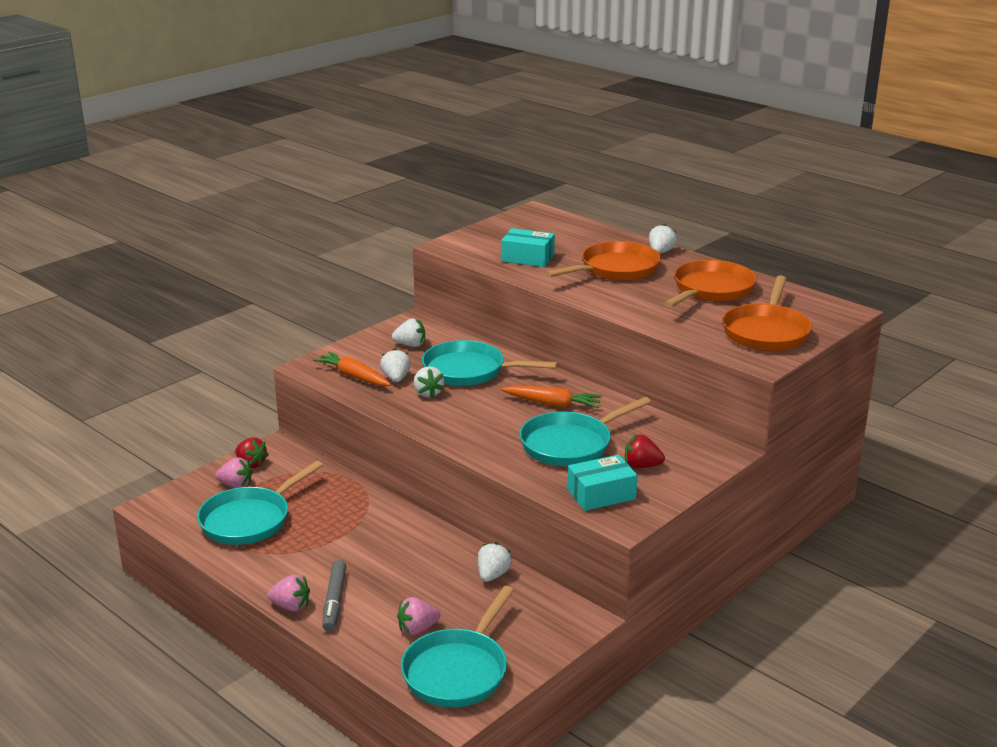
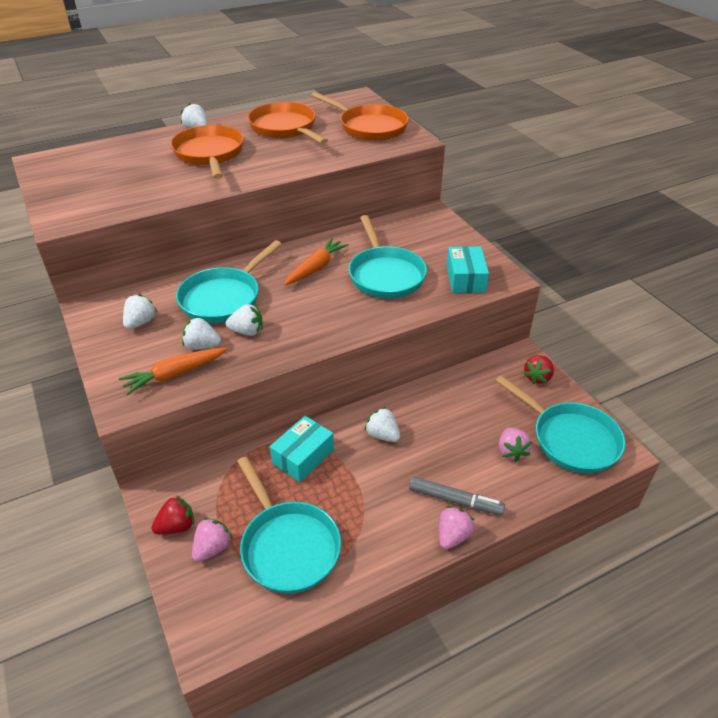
camera: 70 degrees left, 15 degrees up
white strawberry [478,542,512,582] -> white strawberry moved to [365,407,400,442]
turquoise box [501,228,555,267] -> turquoise box moved to [270,416,334,482]
red strawberry [625,435,665,468] -> red strawberry moved to [523,355,554,384]

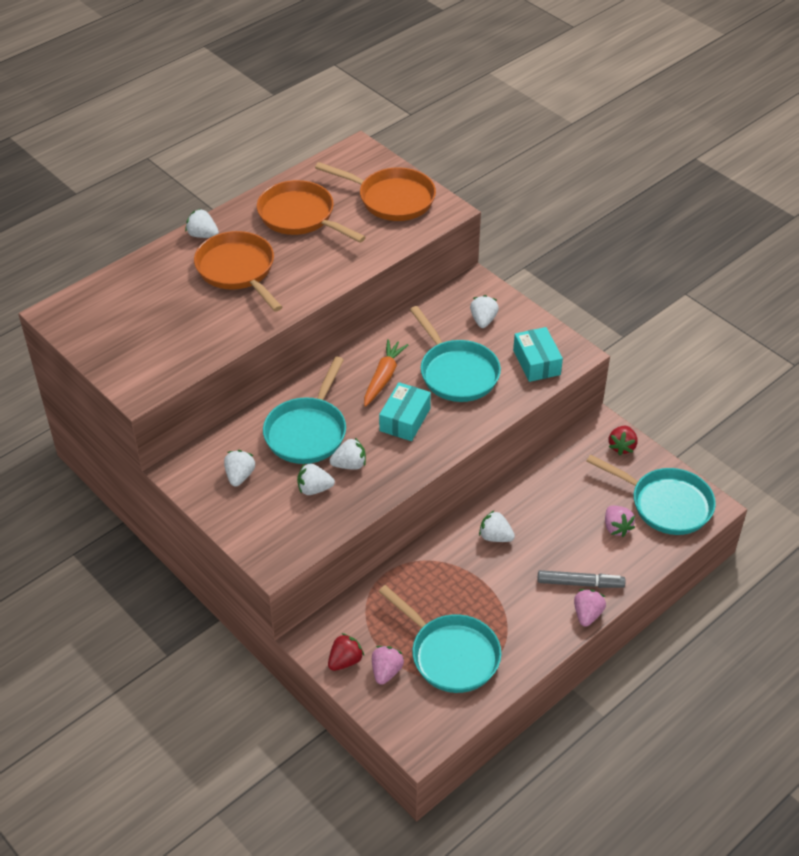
camera: 15 degrees left, 5 degrees up
orange carrot [119,347,227,395] -> none
turquoise box [270,416,334,482] -> turquoise box moved to [379,382,431,441]
none -> white strawberry [470,295,499,328]

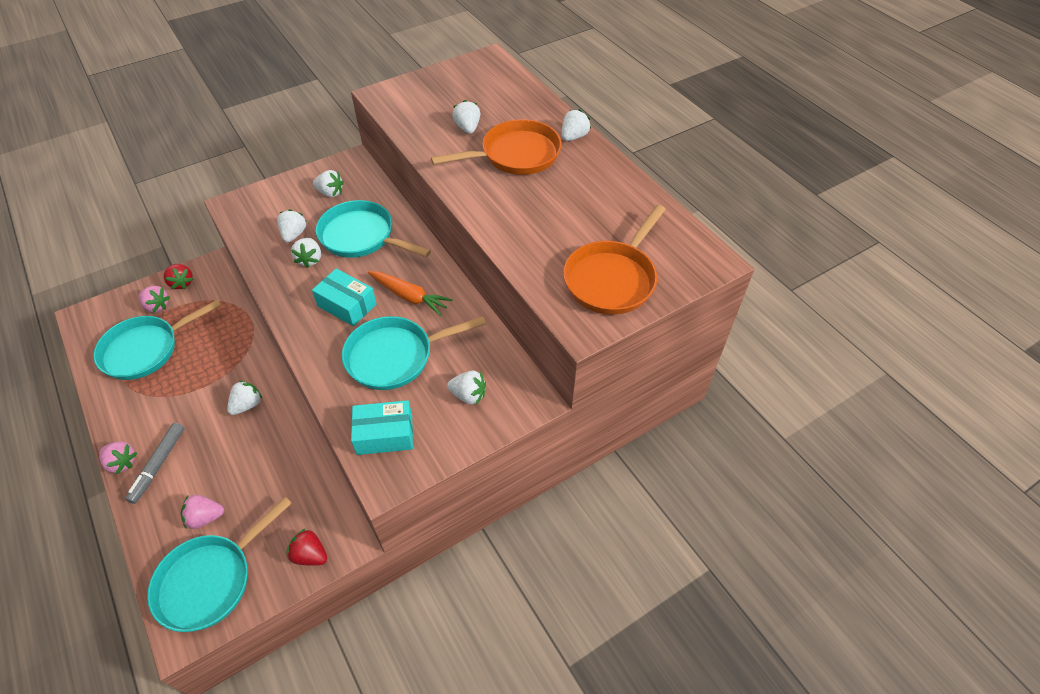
camera: 100 degrees right, 5 degrees up
orange pan [257,180,366,243] -> none
none -> white strawberry [452,100,480,134]

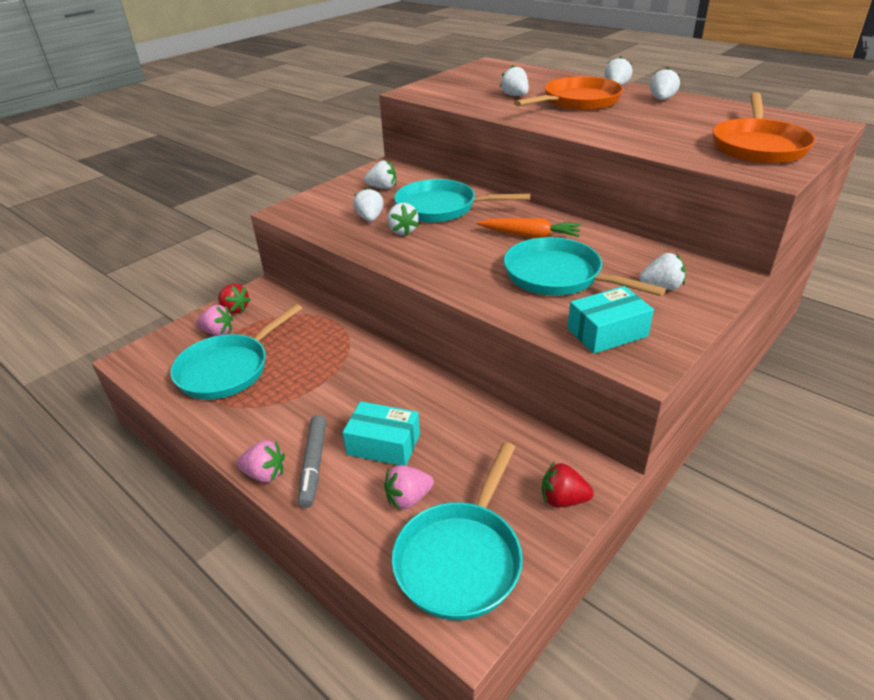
camera: 15 degrees left, 15 degrees down
white strawberry [227,381,262,415] -> white strawberry moved to [650,67,680,100]
turquoise box [312,269,377,326] -> turquoise box moved to [343,401,420,466]
turquoise pan [342,316,486,390] -> turquoise pan turned 75 degrees clockwise [504,237,666,296]

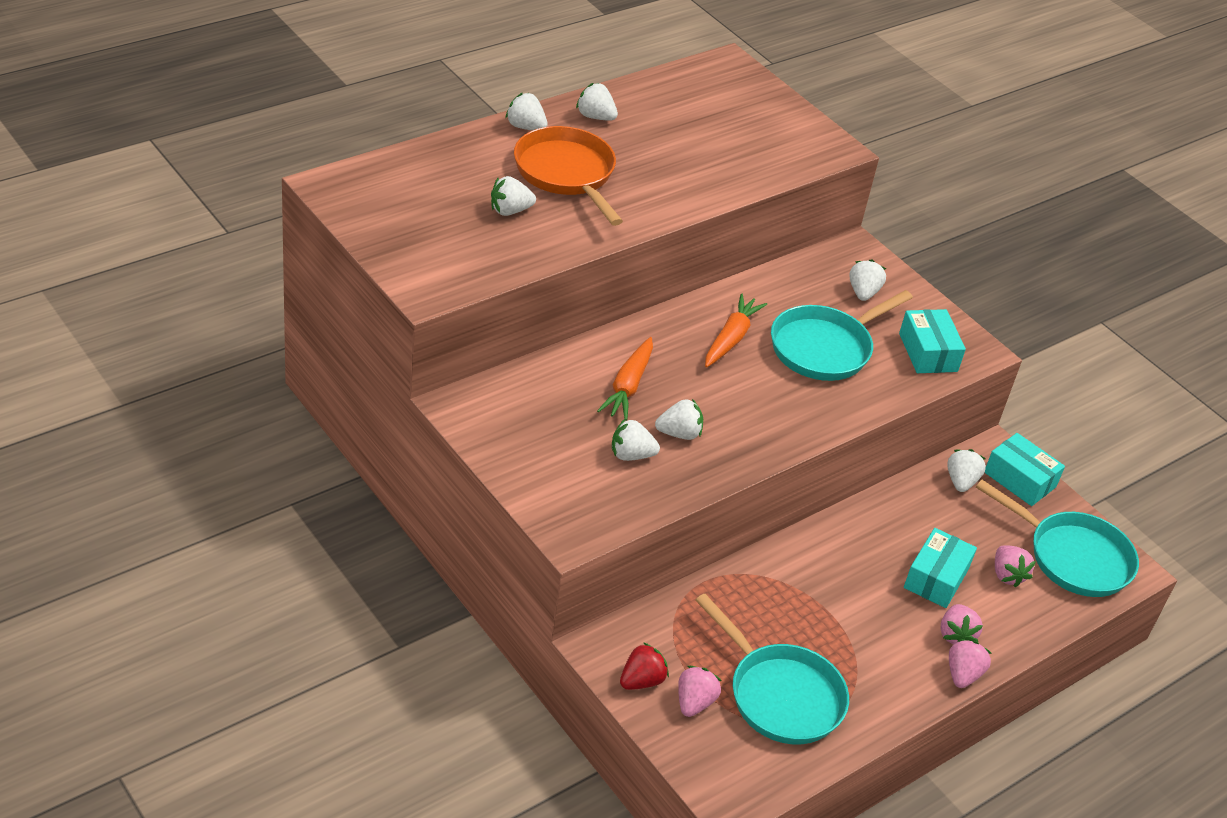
camera: 85 degrees left, 5 degrees up
grey marker [298,415,326,508] -> pink strawberry [940,604,983,644]
white strawberry [364,160,396,189] -> white strawberry moved to [947,449,986,492]
turquoise pan [394,179,531,223] -> orange carrot [597,337,653,421]
red strawberry [542,462,594,507] -> turquoise box [984,433,1065,506]
orange pan [712,92,816,164] -> none

